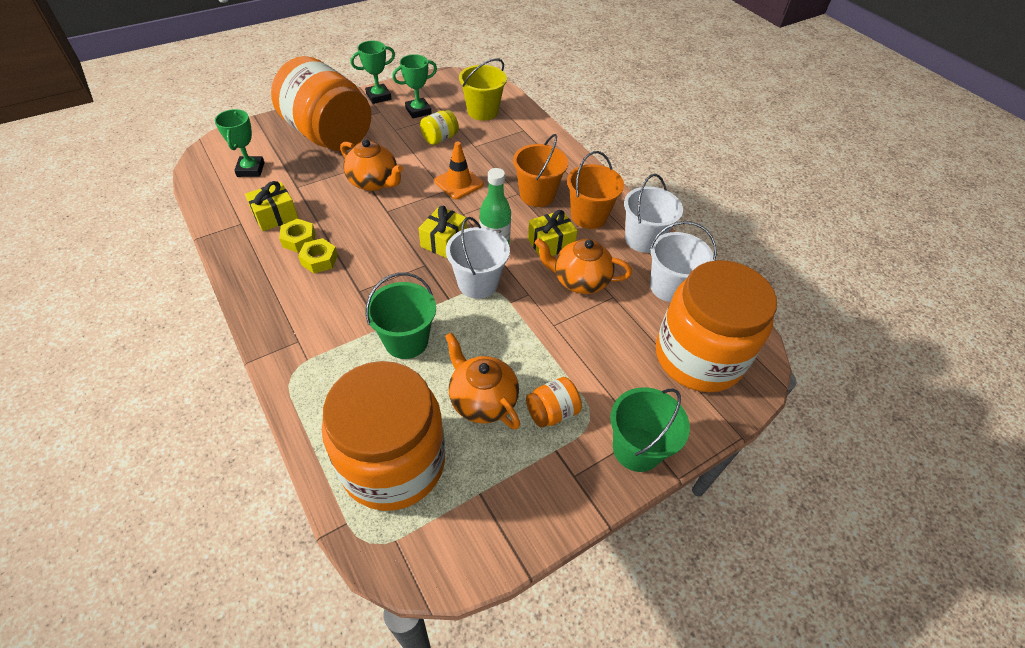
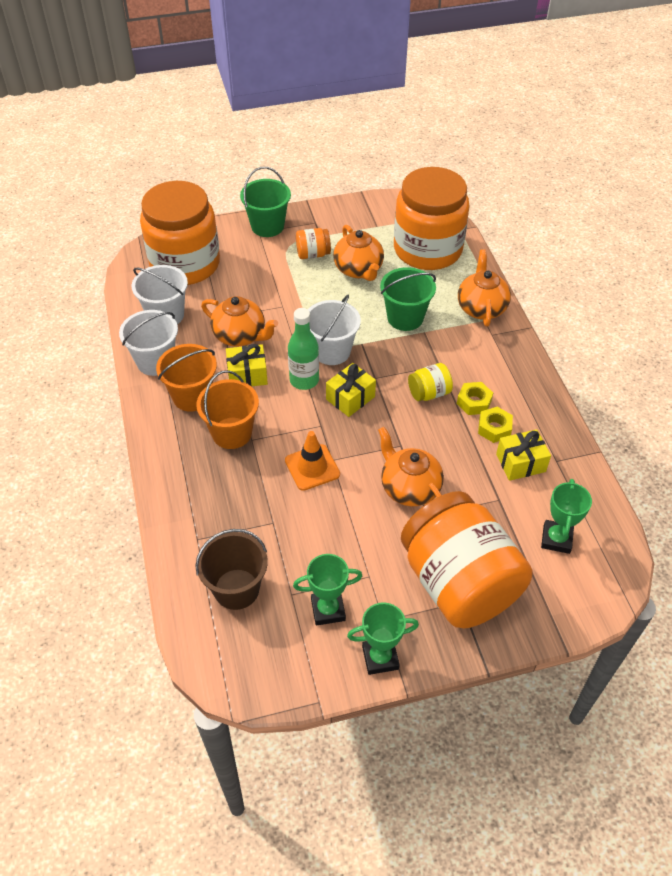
camera: 160 degrees left, 0 degrees up
yellow jar [420,110,459,145] -> yellow jar moved to [408,363,453,401]
yellow bucket [459,58,507,121] -> brown bucket [195,529,268,610]
none -> orange teapot [458,249,511,326]

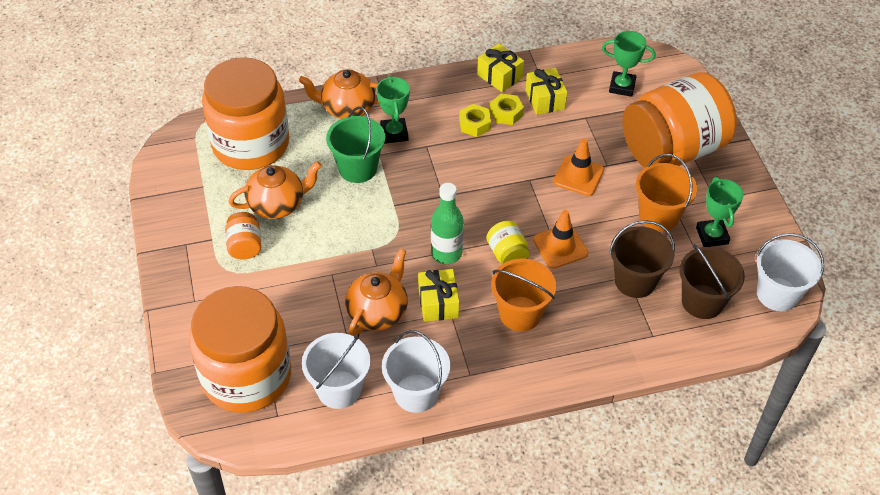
camera: 90 degrees left, 0 degrees up
orange bucket [156,344,217,412] -> orange bucket moved to [636,154,697,232]
green bucket [240,167,291,237] -> none
white bucket [308,295,361,365] -> white bucket moved to [756,233,824,311]
yellow gift [326,363,376,417] -> yellow gift moved to [477,43,524,92]
green trophy [347,602,419,675] -> green trophy moved to [376,76,410,144]
orange teapot [378,427,444,506] -> orange traffic cone [553,138,604,196]
yellow jar [408,363,453,401] -> yellow jar moved to [486,221,530,264]
none -> brown bucket [609,220,675,298]

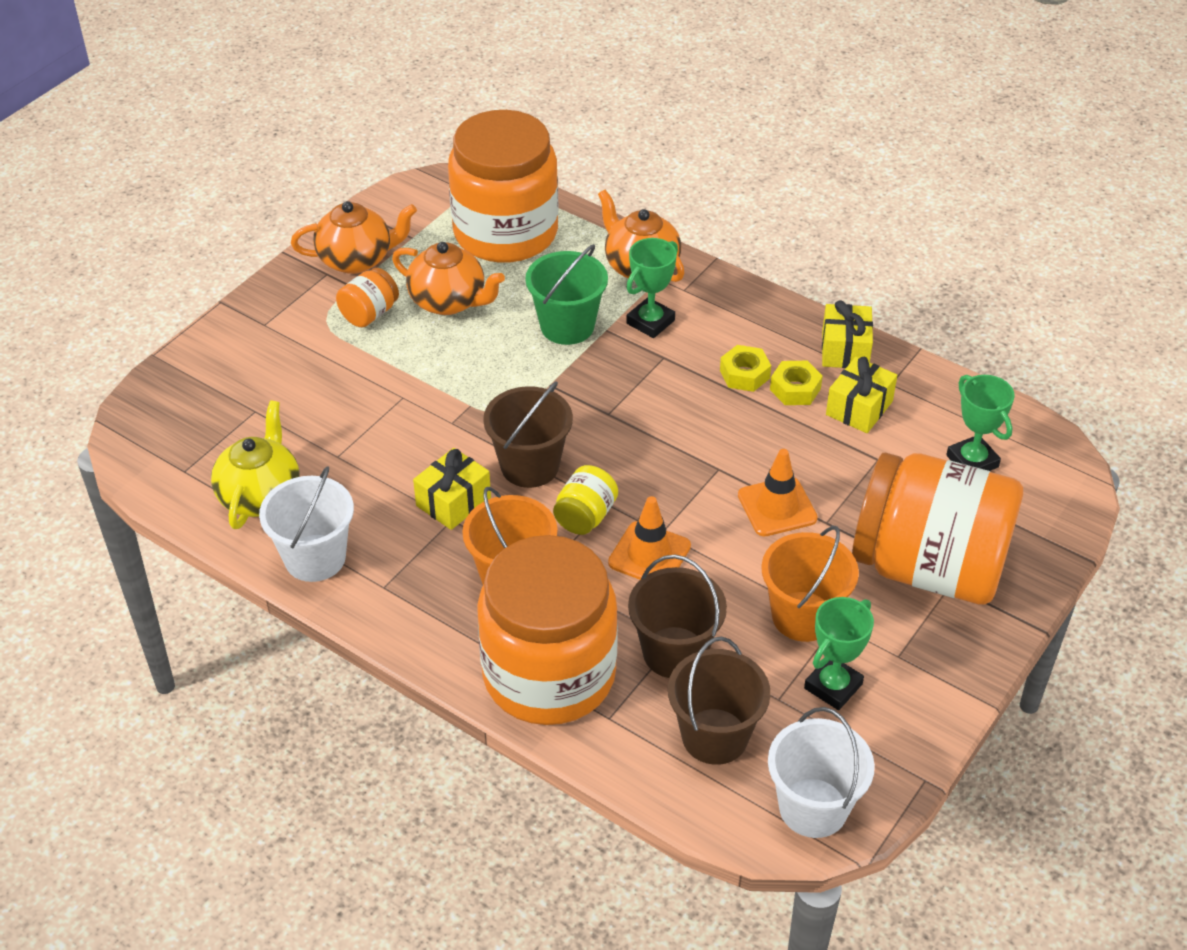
camera: 50 degrees right, 5 degrees down
orange jar [189,286,291,413] -> orange jar moved to [477,535,618,725]
white bucket [302,333,370,409] -> yellow teapot [211,401,300,529]
orange teapot [345,249,408,336] -> orange teapot moved to [291,201,417,274]
green bottle [431,183,464,264] -> brown bucket [483,381,573,488]

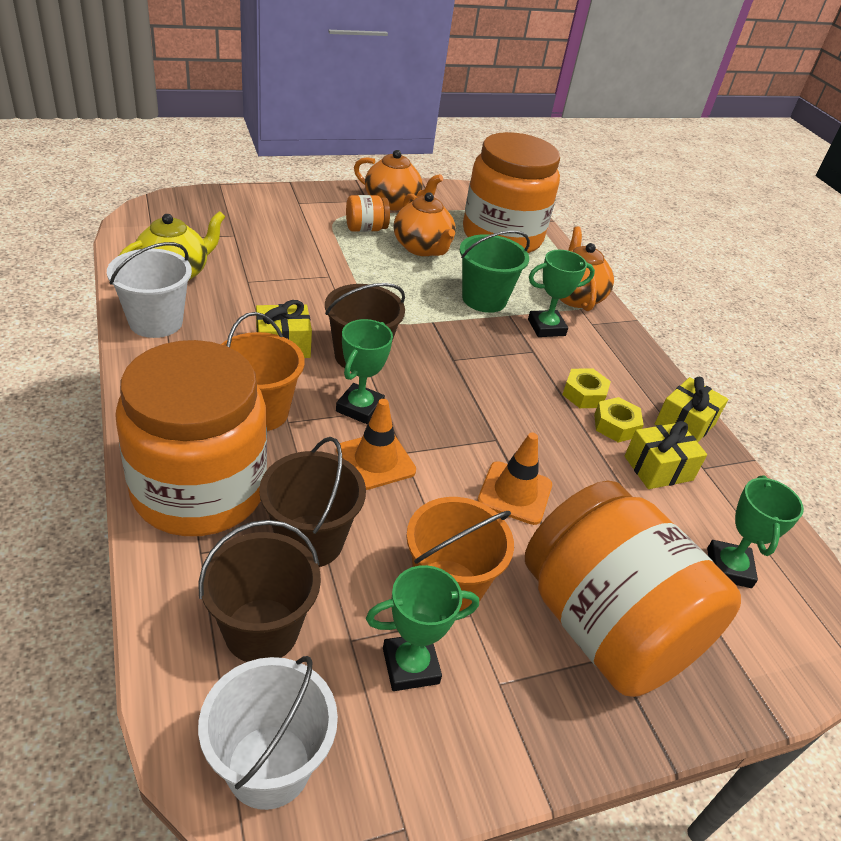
camera: 30 degrees right, 5 degrees down
yellow jar [553,465,618,535] -> green trophy [336,319,393,424]

